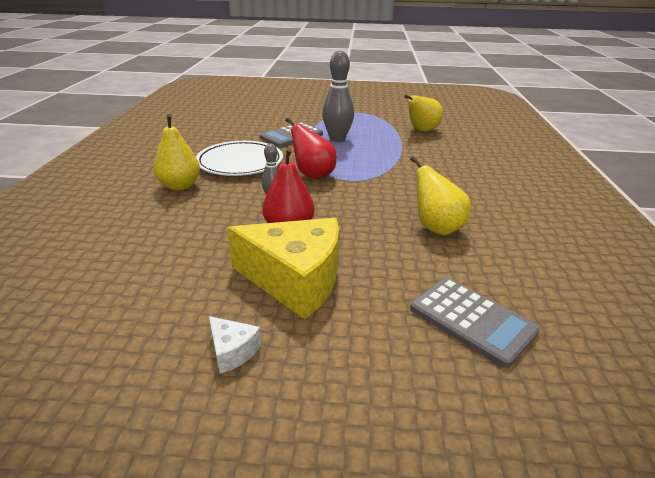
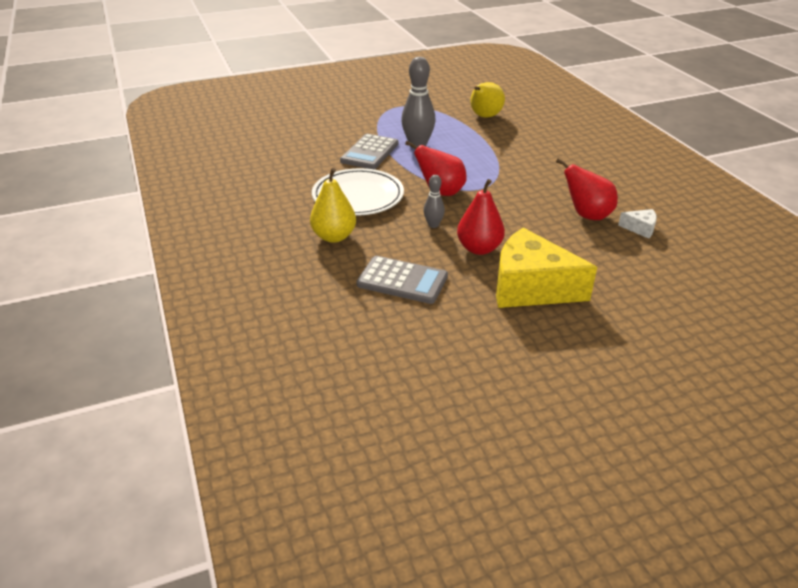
camera: 25 degrees left, 5 degrees up
white cheese [209,316,262,374] -> white cheese moved to [618,209,657,239]
yellow cheese [227,218,339,319] -> yellow cheese turned 150 degrees counterclockwise [496,228,597,308]
yellow pear [410,156,471,235] -> red pear [556,159,618,220]
grey calculator [410,277,540,368] -> grey calculator moved to [356,256,448,304]

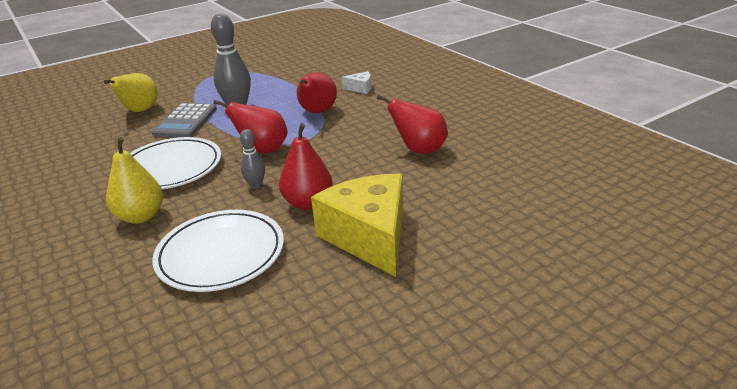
camera: 10 degrees left, 5 degrees down
grey calculator [356,256,448,304] -> white plate [152,210,284,292]
yellow pear [470,82,505,117] -> yellow pear moved to [104,73,158,112]
yellow cheese [496,228,597,308] -> yellow cheese turned 60 degrees clockwise [311,174,403,277]
white cheese [618,209,657,239] -> white cheese moved to [342,71,371,94]
none -> red pear [297,73,337,113]

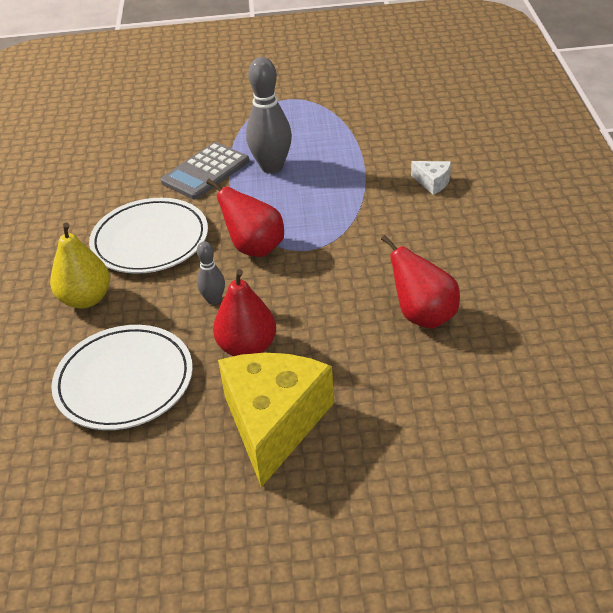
camera: 30 degrees right, 10 degrees up
yellow pear [104,73,158,112] -> none
red pear [297,73,337,113] -> none

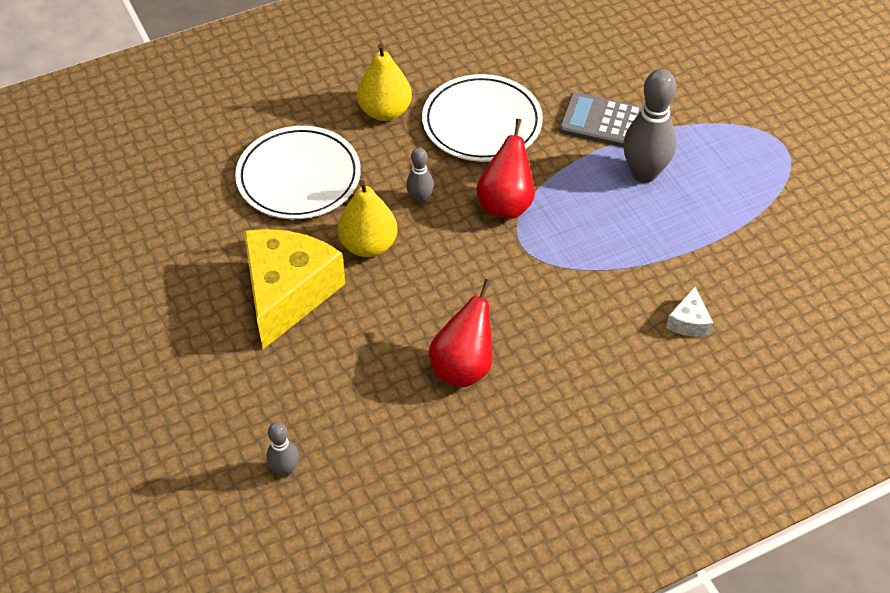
camera: 65 degrees right, 10 degrees up
red pear [213,269,276,356] -> yellow pear [338,180,397,257]
yellow cheese [218,353,334,488] -> yellow cheese turned 60 degrees counterclockwise [244,229,345,349]
none -> grey bowling pin [266,422,299,477]

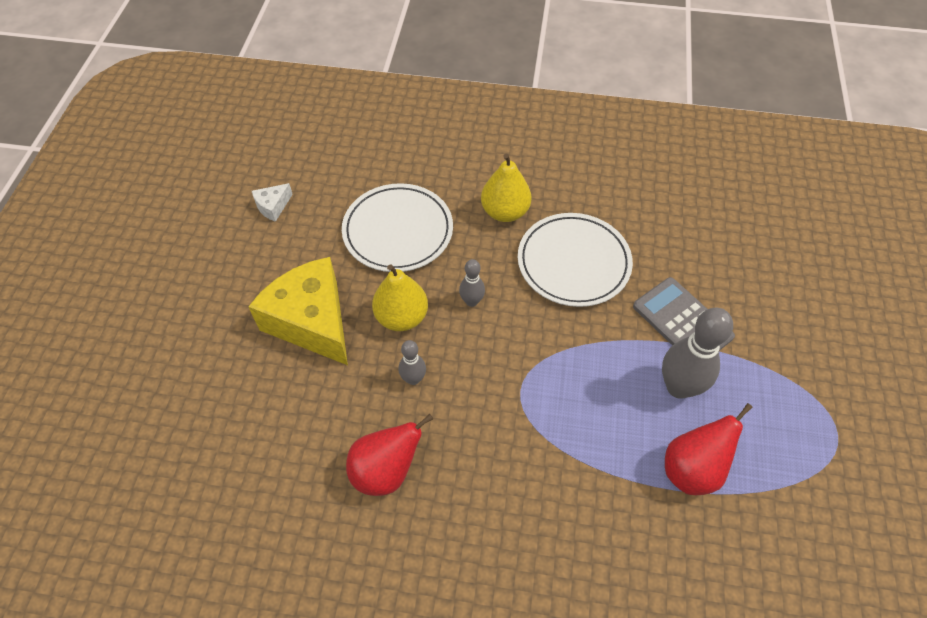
camera: 35 degrees right, 5 degrees up
yellow cheese [244,229,345,349] -> yellow cheese turned 90 degrees counterclockwise [248,257,348,365]
grey bowling pin [266,422,299,477] -> grey bowling pin moved to [398,340,426,385]
red pear [476,119,535,219] -> red pear moved to [665,403,753,495]
white cheese [666,287,713,337] -> white cheese moved to [252,183,293,222]

